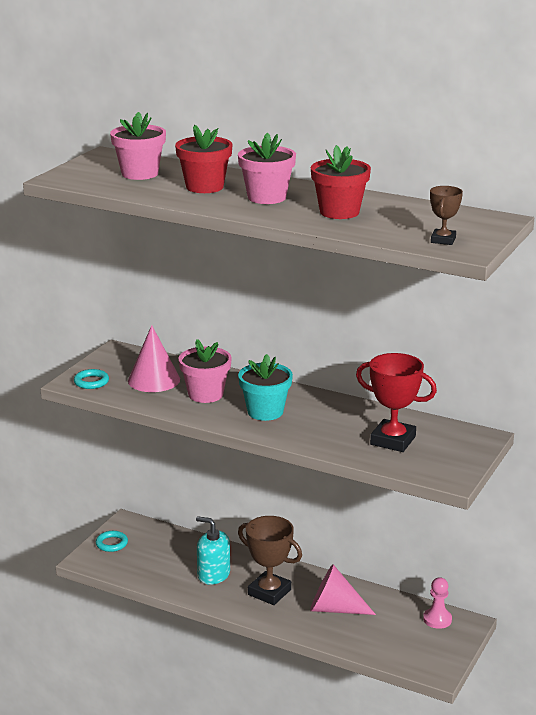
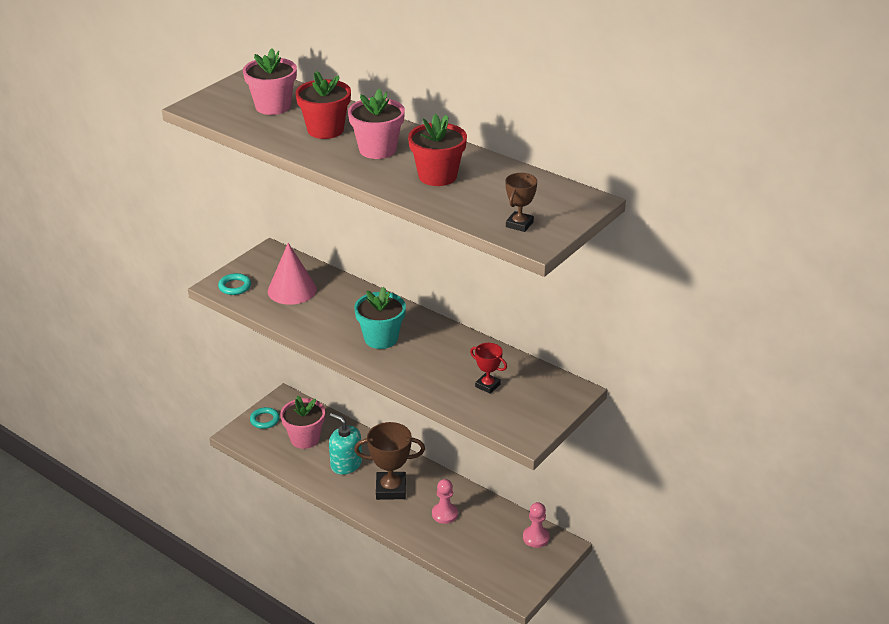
camera: 10 degrees right, 10 degrees up
pink flower pot [178,339,232,403] -> pink flower pot moved to [280,396,325,449]
brown trophy [238,516,302,605] -> brown trophy turned 45 degrees counterclockwise [354,422,425,500]
pink cone [310,564,376,615] -> pink pawn [432,479,458,524]
red trophy [356,353,437,452] -> red trophy [470,343,507,394], size x0.54

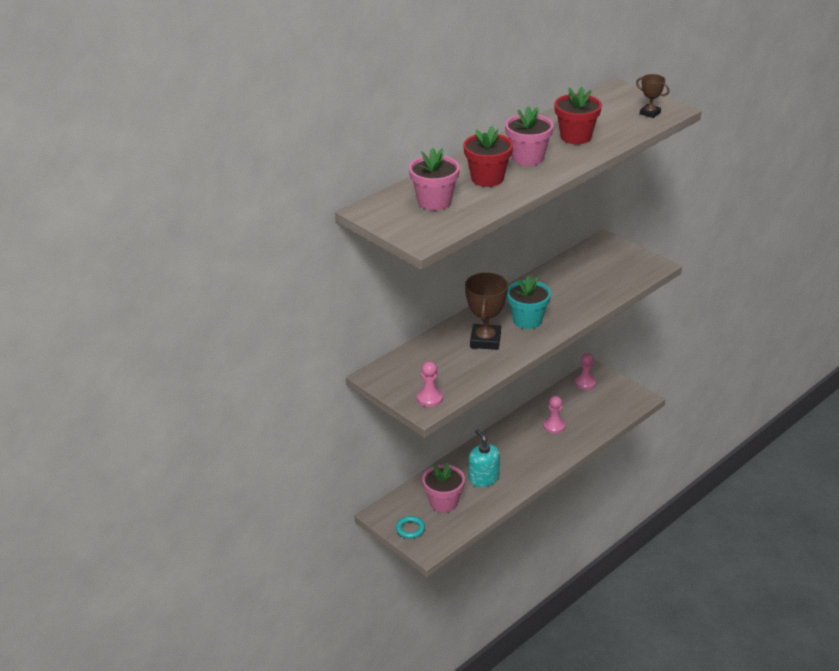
camera: 80 degrees left, 0 degrees up
turquoise ring [218,273,251,295] -> pink pawn [417,361,443,407]
pink cone [268,243,317,305] -> none
turquoise soap dispenser [329,413,362,475] -> turquoise soap dispenser turned 105 degrees clockwise [468,429,500,487]
brown trophy [354,422,425,500] -> brown trophy moved to [465,273,508,350]
red trophy [470,343,507,394] -> none

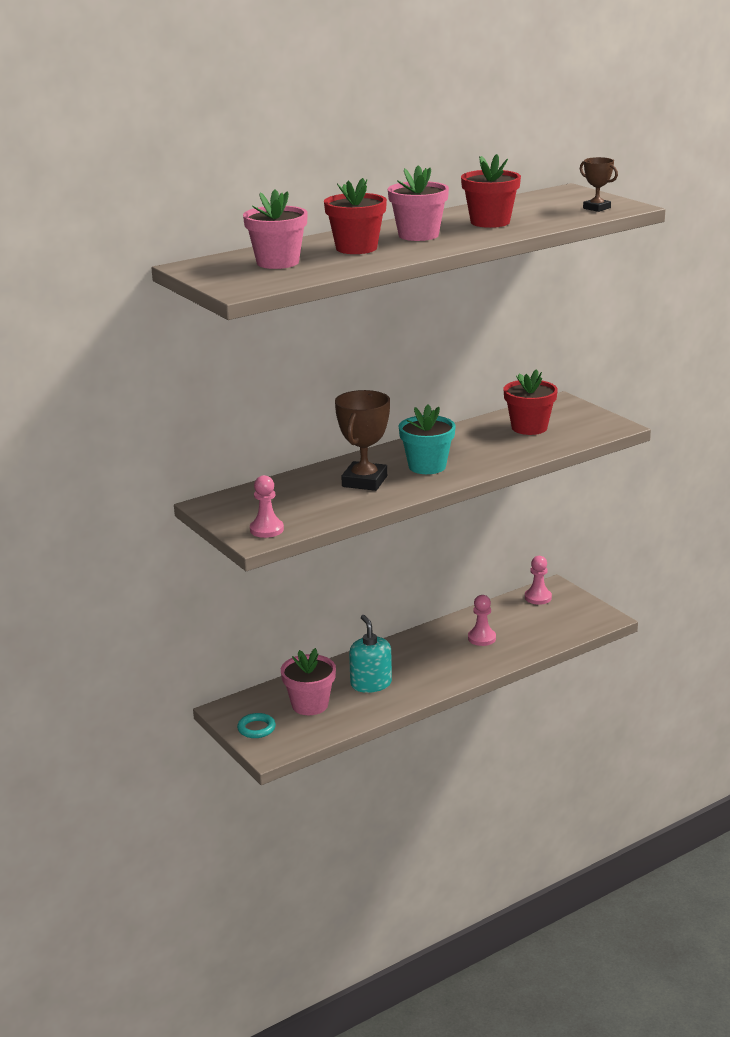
camera: 10 degrees right, 10 degrees down
none -> red flower pot [504,369,558,435]

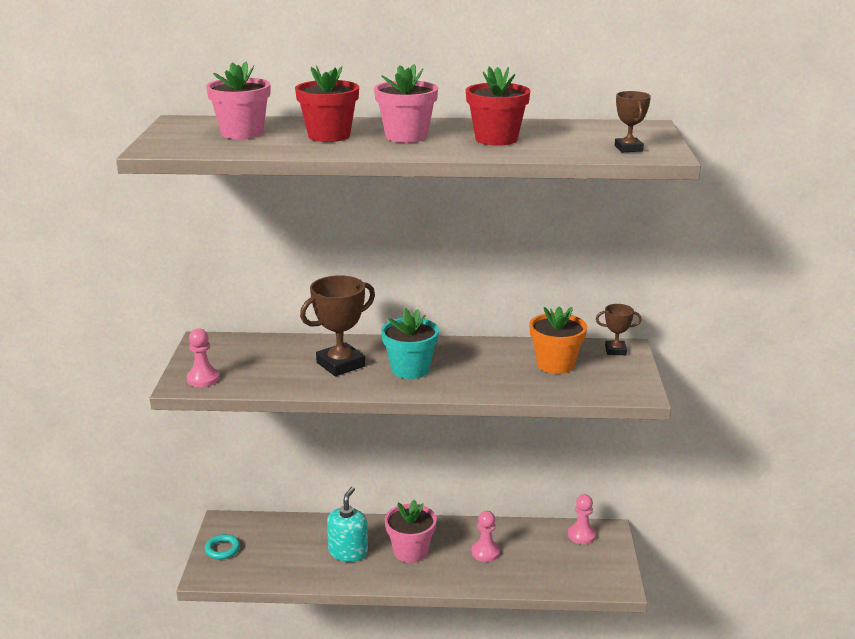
camera: 35 degrees right, 0 degrees up
pink flower pot [281,648,336,715] -> pink flower pot moved to [385,500,437,563]
red flower pot [504,369,558,435] -> orange flower pot [529,306,587,374]
none -> brown trophy [596,304,642,355]

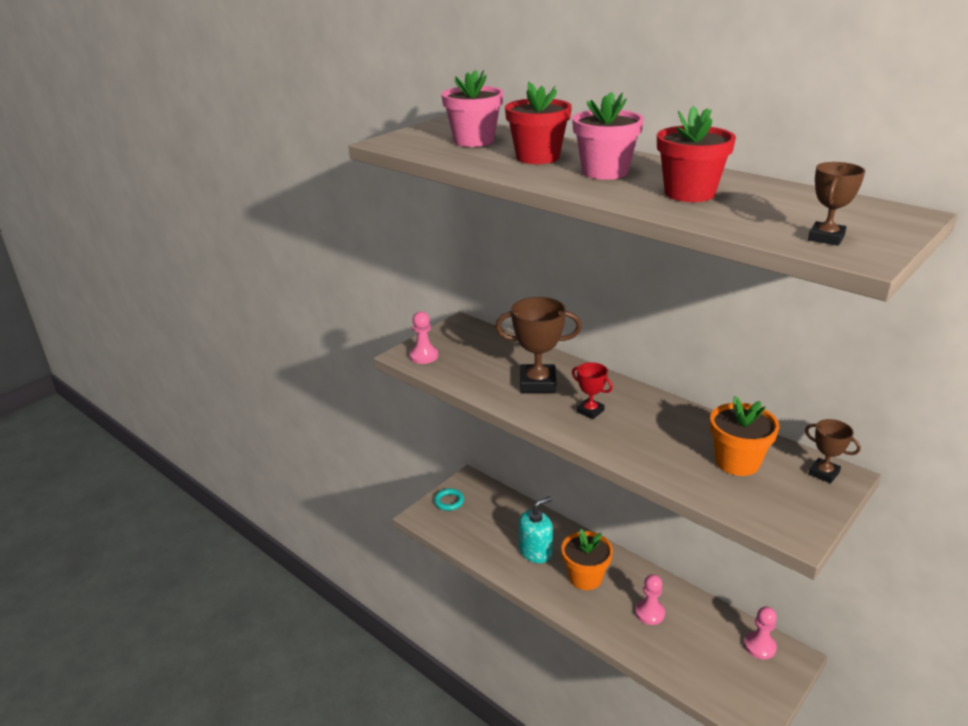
camera: 40 degrees right, 5 degrees up
turquoise flower pot [381,308,439,379] -> red trophy [572,362,613,419]
pink flower pot [385,500,437,563] -> orange flower pot [561,529,613,590]

